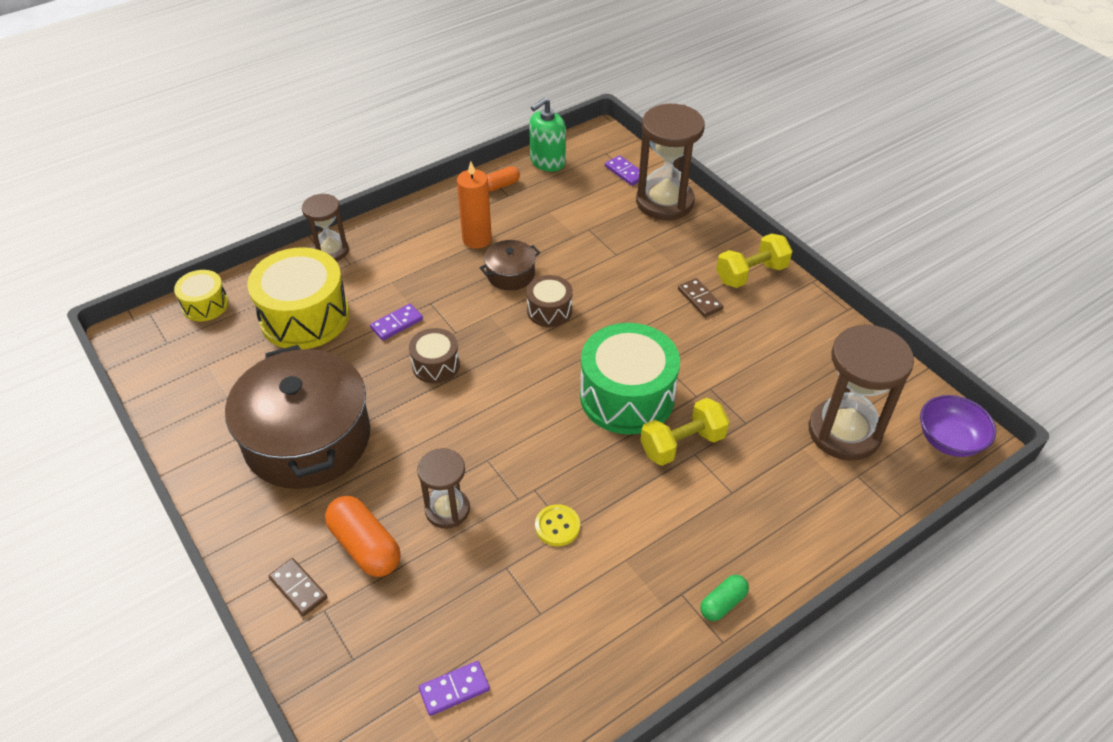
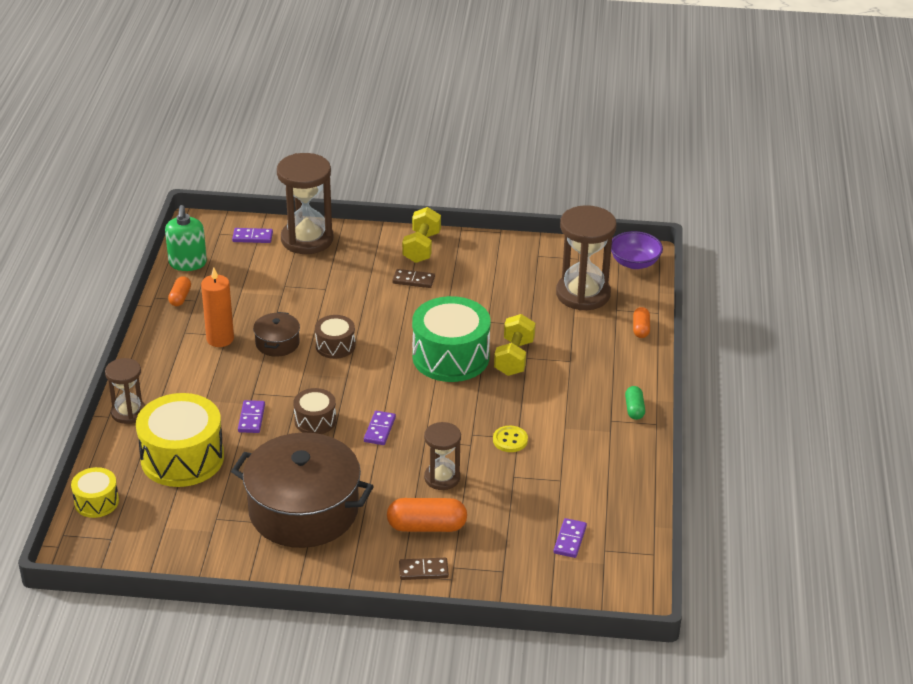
camera: 50 degrees left, 10 degrees down
none -> purple domino [364,411,396,445]
none -> orange capsule [633,307,650,338]

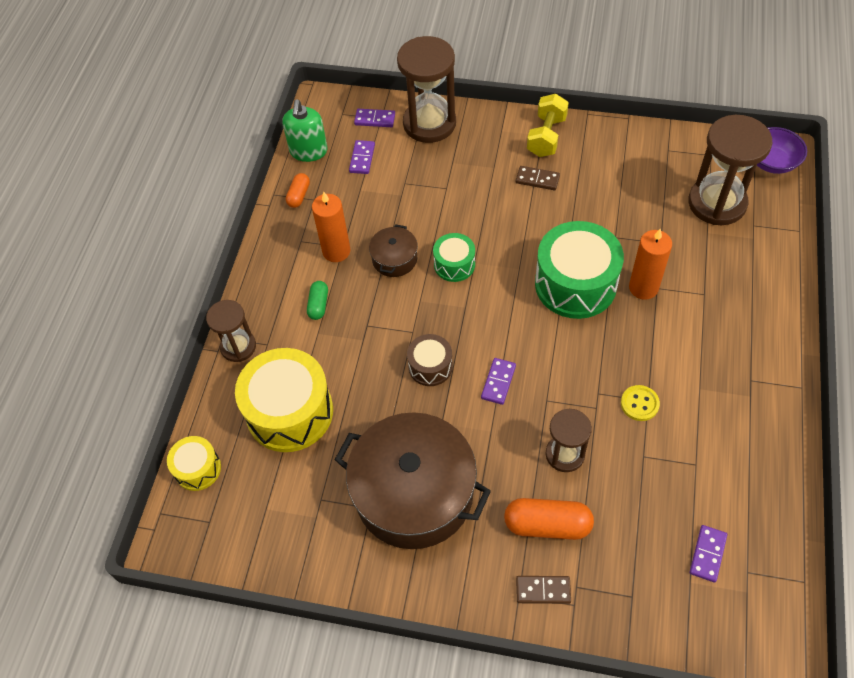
camera: 10 degrees right, 20 degrees up
purple domino [238,400,265,433] -> purple domino moved to [349,140,375,174]
brown drum [315,315,355,359] -> green drum [433,233,475,282]
yellow dumbbell [494,314,535,376] -> orange candle [629,229,672,300]
green capsule [625,386,645,420] -> green capsule moved to [307,281,328,320]
orange capsule [633,307,650,338] -> none

